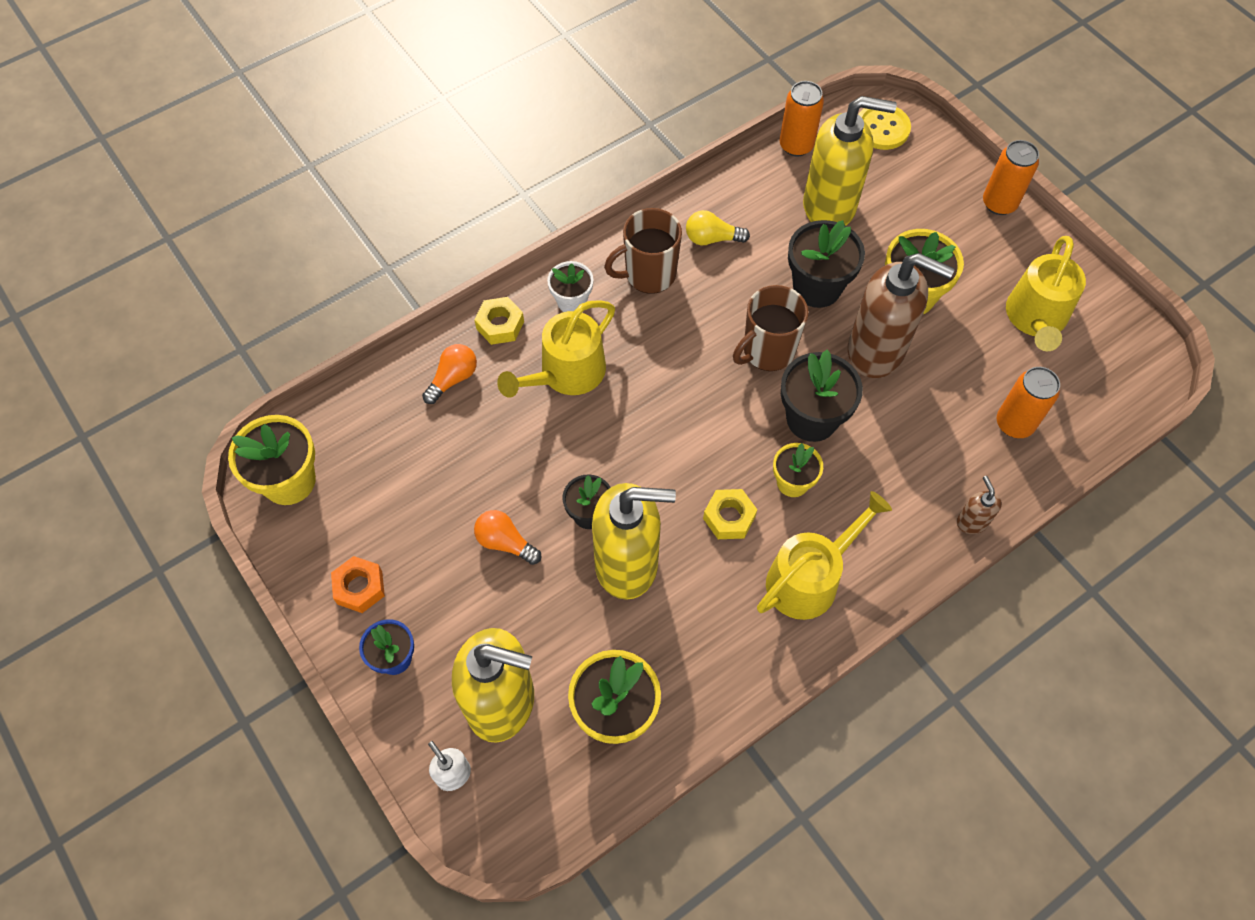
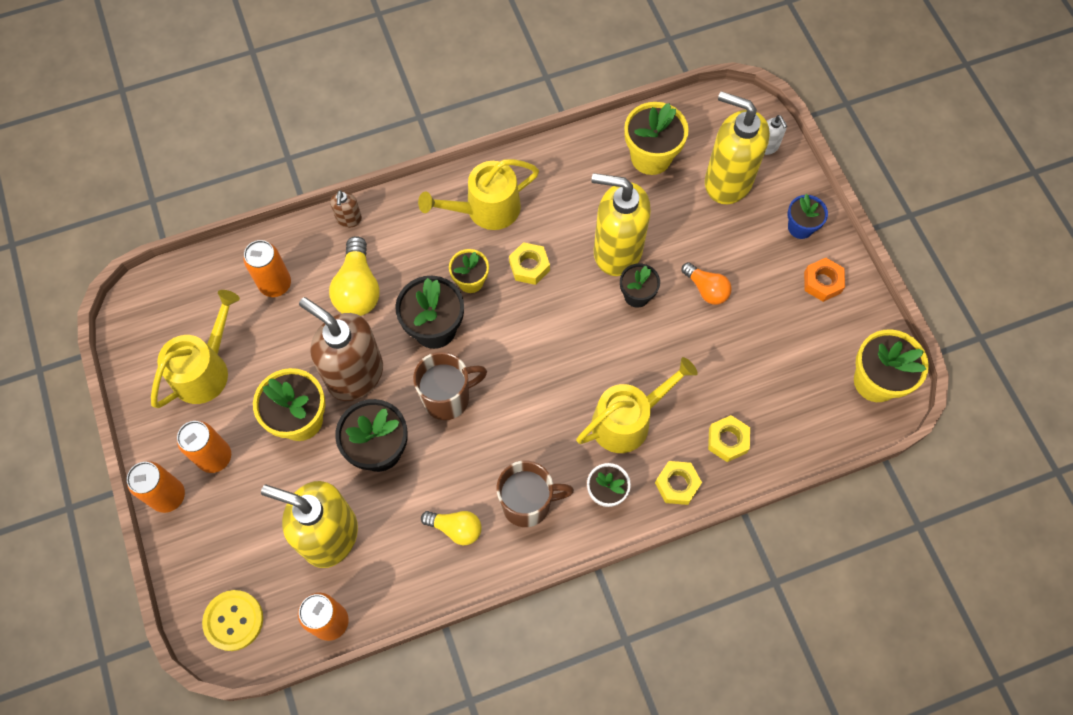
camera: 165 degrees left, 5 degrees up
orange light bulb [422,344,477,404] -> yellow nut [708,415,750,462]
none -> orange can [177,421,231,473]
none -> yellow light bulb [329,236,380,316]

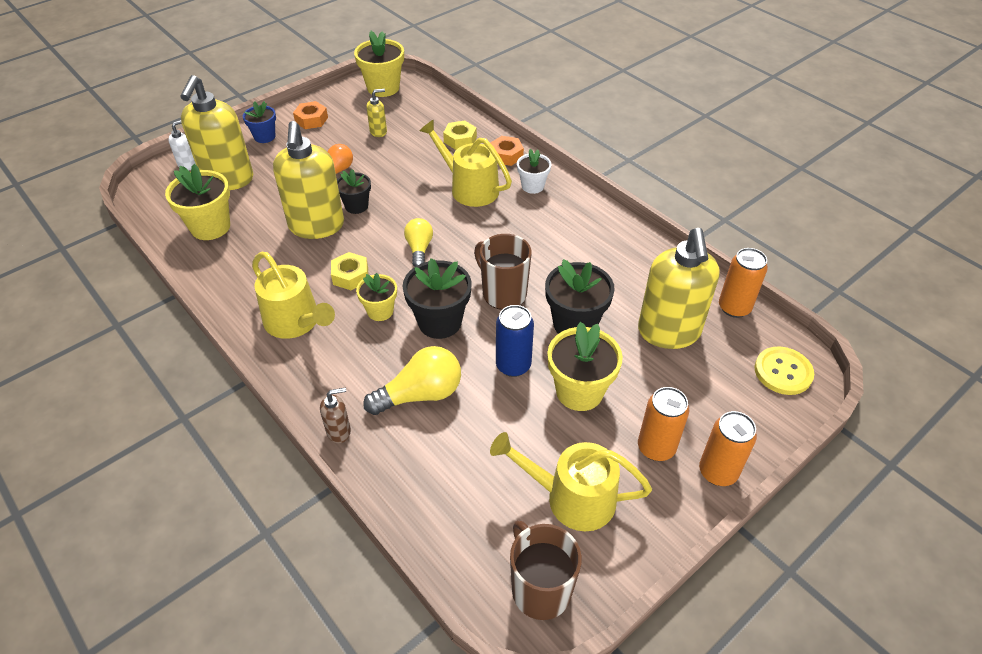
camera: 110 degrees left, 20 degrees down
orange can [243,240,291,297] -> none
brown soap dispenser [299,297,383,401] -> blue can [496,305,534,377]
yellow light bulb [421,511,481,545] -> yellow light bulb moved to [404,218,433,266]
brown mug [497,461,574,527] -> brown mug moved to [510,520,582,620]
yellow nut [655,461,702,505] -> orange nut [491,136,524,166]
none -> yellow soap dispenser [366,89,387,137]

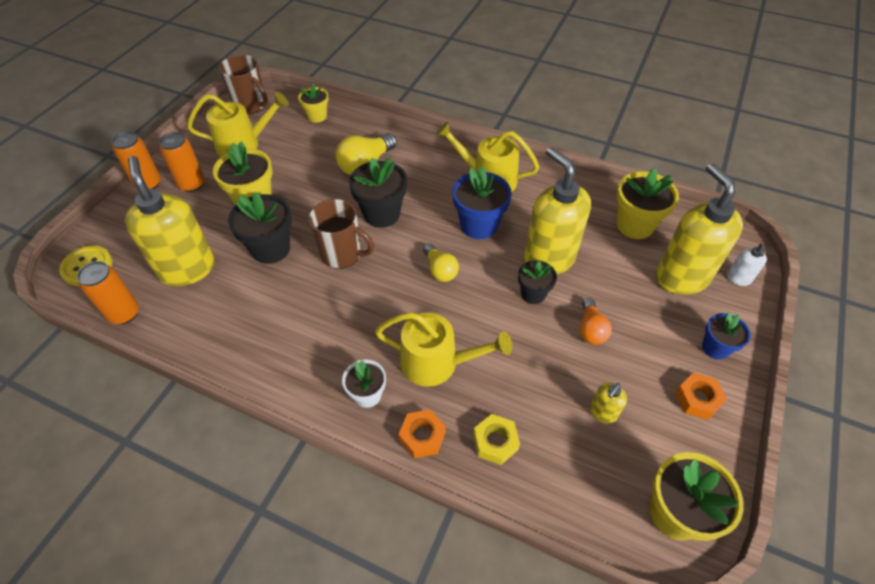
camera: 155 degrees right, 5 degrees up
brown soap dispenser [320,387,351,443] -> none
yellow nut [331,252,368,290] -> blue flower pot [452,166,512,239]
yellow flower pot [356,273,397,321] -> yellow flower pot moved to [298,83,329,123]
blue can [496,305,534,377] -> none

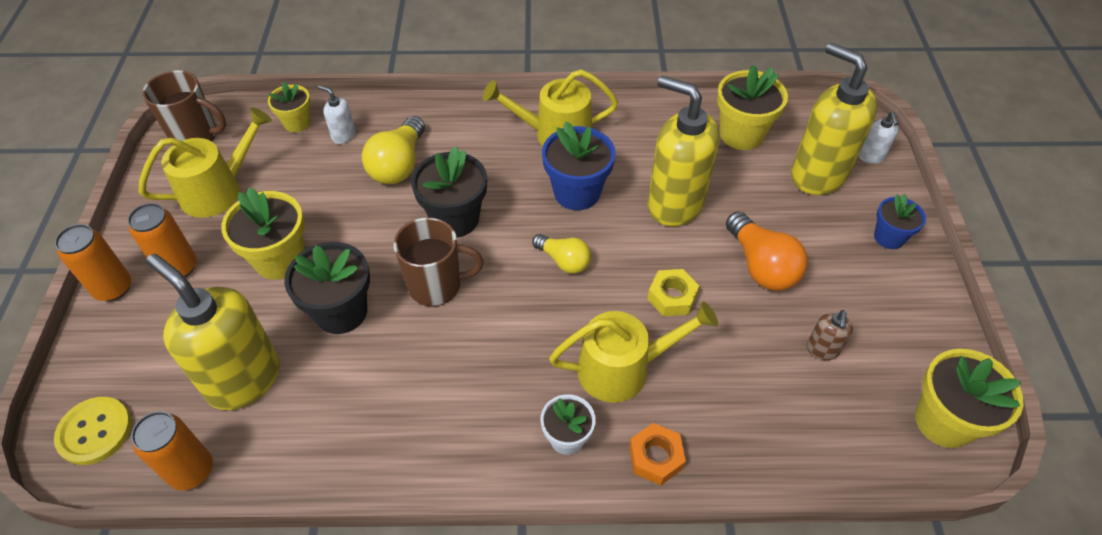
camera: 25 degrees left, 0 degrees up
yellow nut [473,414,520,465] -> yellow nut moved to [647,269,699,316]
black flower pot [518,260,557,304] -> none
orange light bulb [579,298,612,345] -> orange light bulb [726,211,808,291], size x1.58
yellow soap dispenser [590,383,627,424] -> brown soap dispenser [806,310,853,360]
orange nut [675,372,727,420] -> none
none -> white soap dispenser [318,85,355,144]

